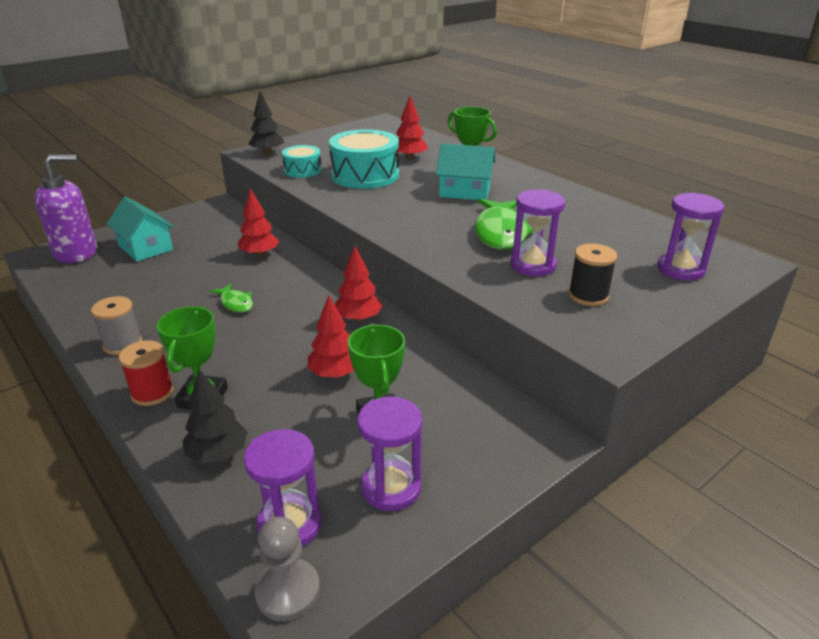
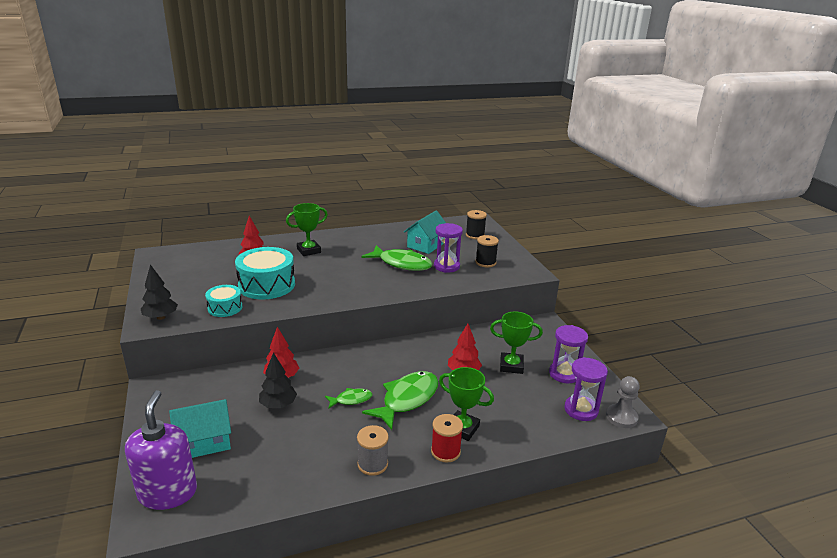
camera: 70 degrees left, 5 degrees down
black tree [182,369,248,464] -> black tree moved to [259,352,297,408]
red tree [335,246,383,322] -> none
turquoise house [436,144,495,200] -> turquoise house moved to [404,211,446,254]
purple hourglass [657,192,725,281] -> black spool [466,210,487,239]
none -> green fish [362,371,438,430]

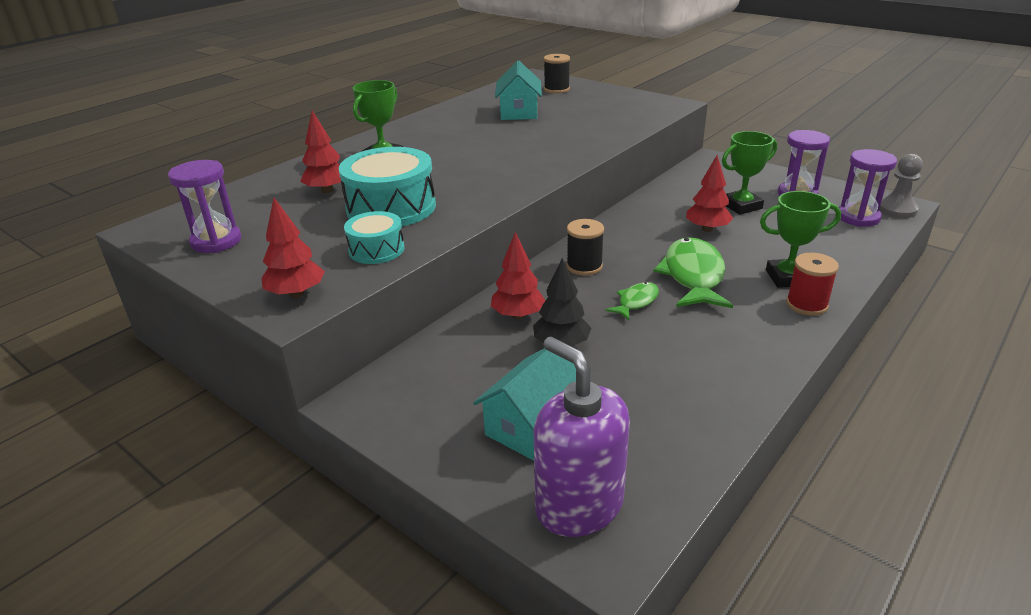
camera: 30 degrees left, 5 degrees up
black tree [141,264,178,320] -> red tree [261,198,325,298]
grey spool [357,425,389,476] -> none
green fish [361,245,433,271] -> none
purple hourglass [434,223,463,273] -> purple hourglass moved to [168,160,241,253]
black spool [475,235,499,267] -> black spool moved to [566,219,604,275]

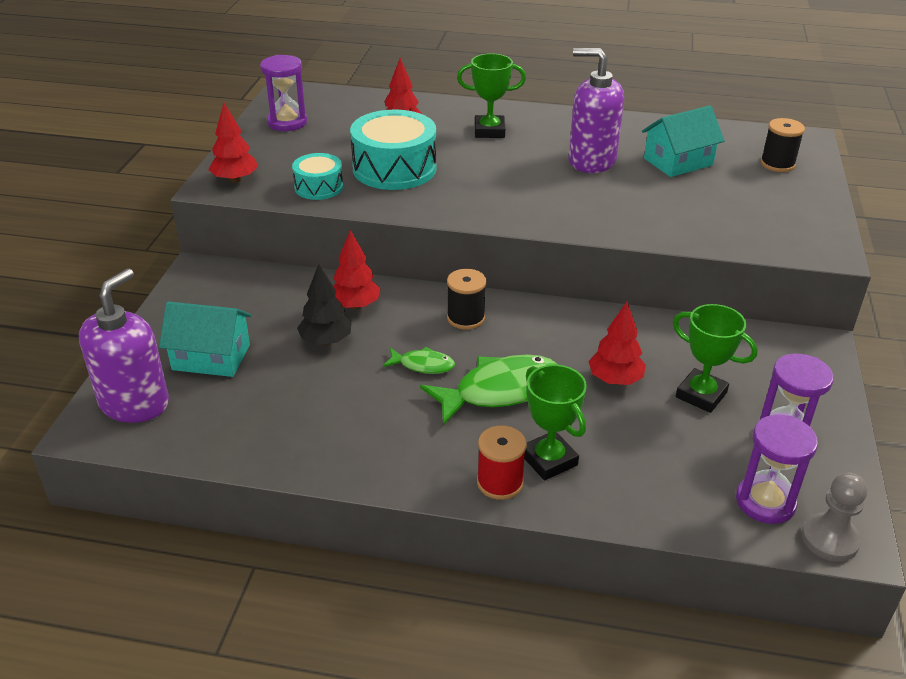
camera: 60 degrees right, 5 degrees up
none -> purple soap dispenser [569,48,624,173]

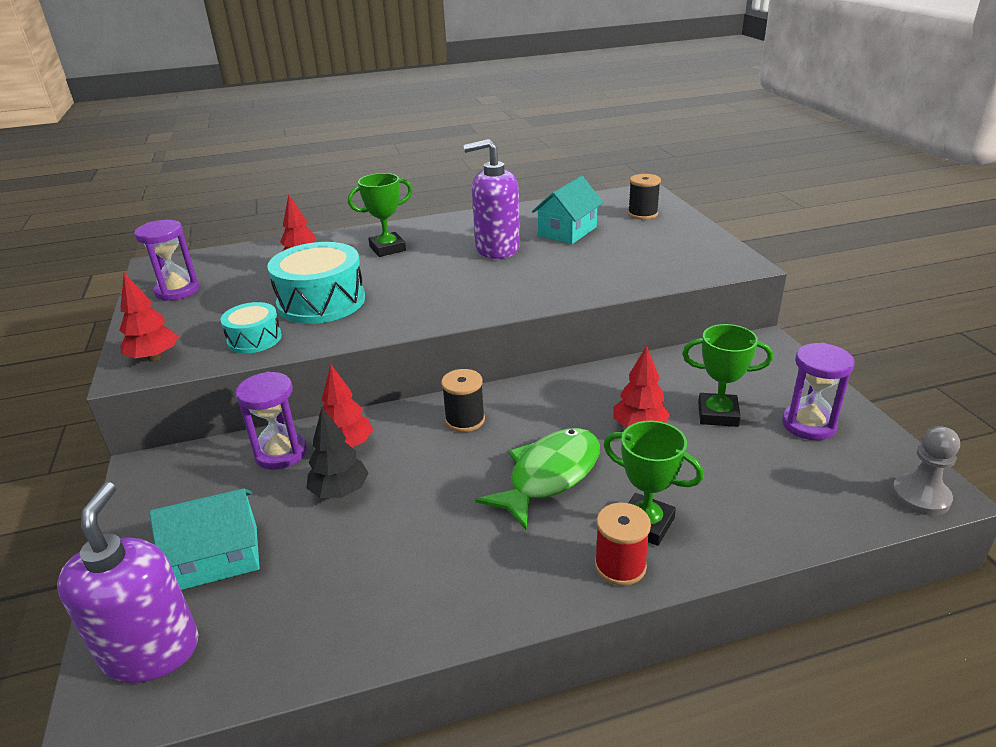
camera: 25 degrees left, 5 degrees down
green fish [383,347,455,374] -> none
purple hourglass [736,415,818,524] -> purple hourglass moved to [236,372,307,469]

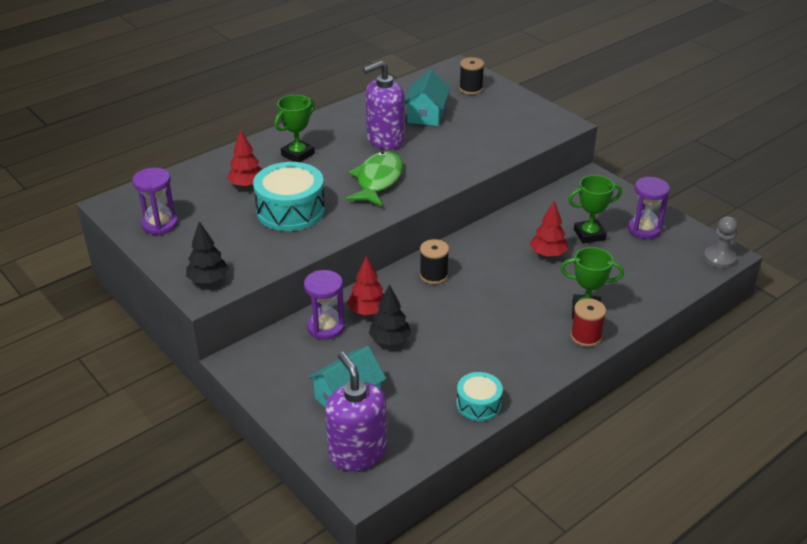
camera: 25 degrees left, 5 degrees up
red tree [120,273,179,362] -> black tree [186,221,229,284]
turquoise drum [220,302,282,353] -> turquoise drum moved to [456,372,503,421]
green fish [475,428,600,530] -> green fish moved to [345,151,403,206]

